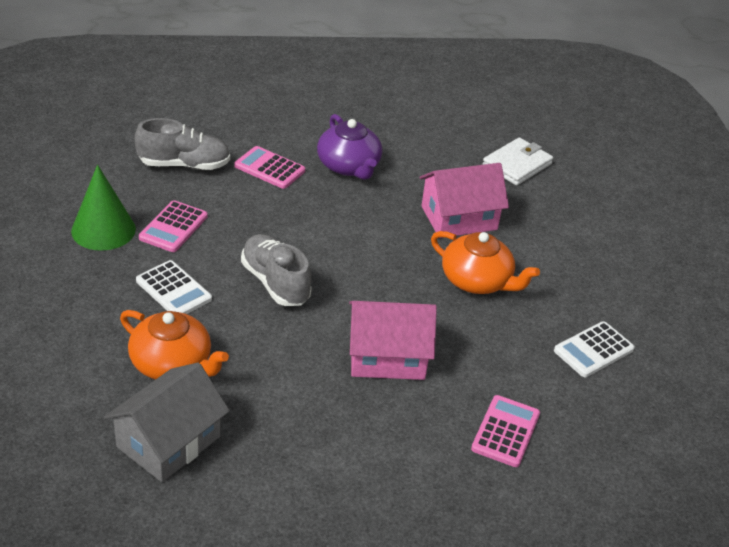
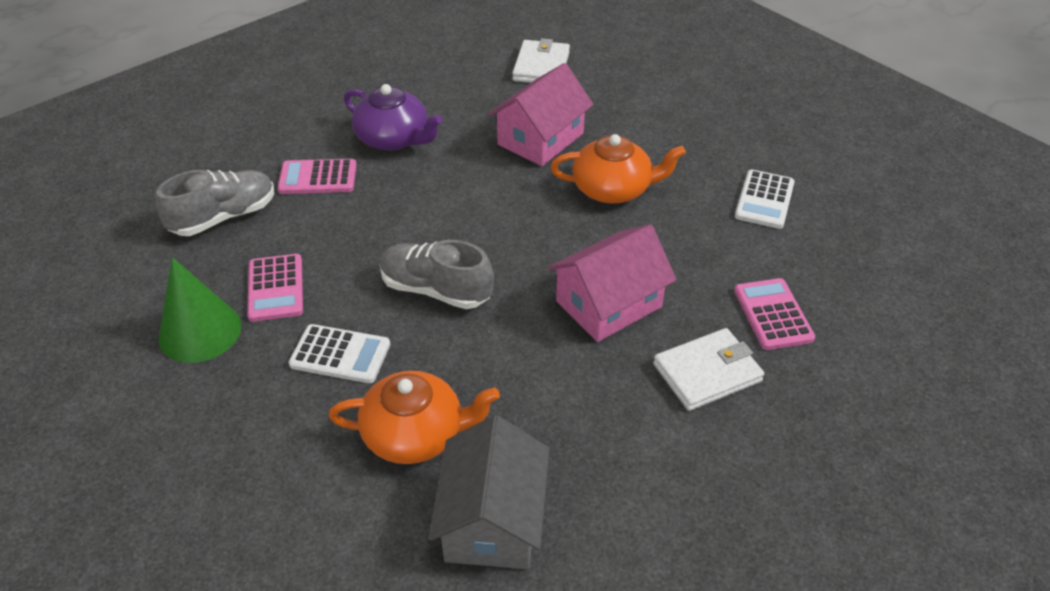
camera: 30 degrees left, 5 degrees up
none -> white wallet [653,328,764,411]

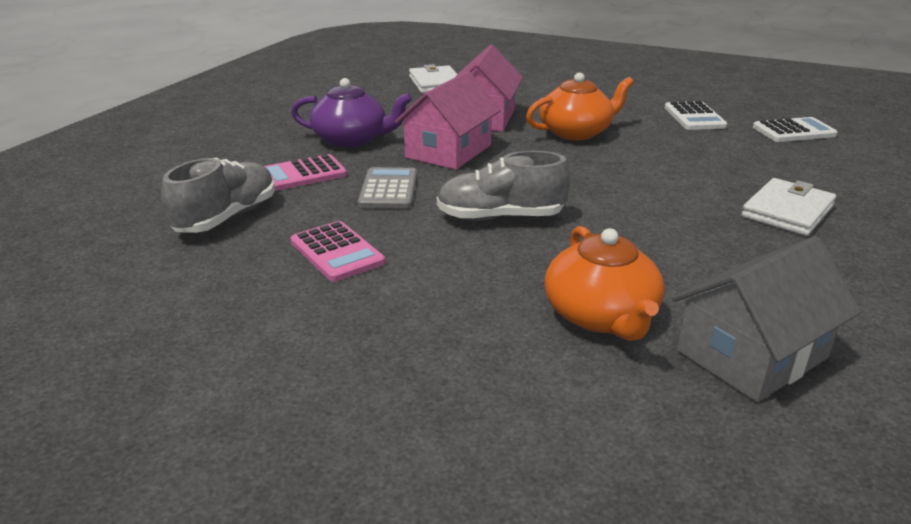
camera: 25 degrees left, 15 degrees down
green cone [158,257,241,363] -> none
white calculator [289,324,390,383] -> white calculator moved to [753,117,838,142]
orange teapot [329,371,500,464] -> orange teapot turned 105 degrees clockwise [545,226,665,341]
grey house [428,415,549,569] -> grey house turned 75 degrees clockwise [672,236,861,402]
pink house [548,225,677,342] -> pink house moved to [395,71,501,170]
pink calculator [734,278,815,350] -> none
none -> grey calculator [358,167,417,209]

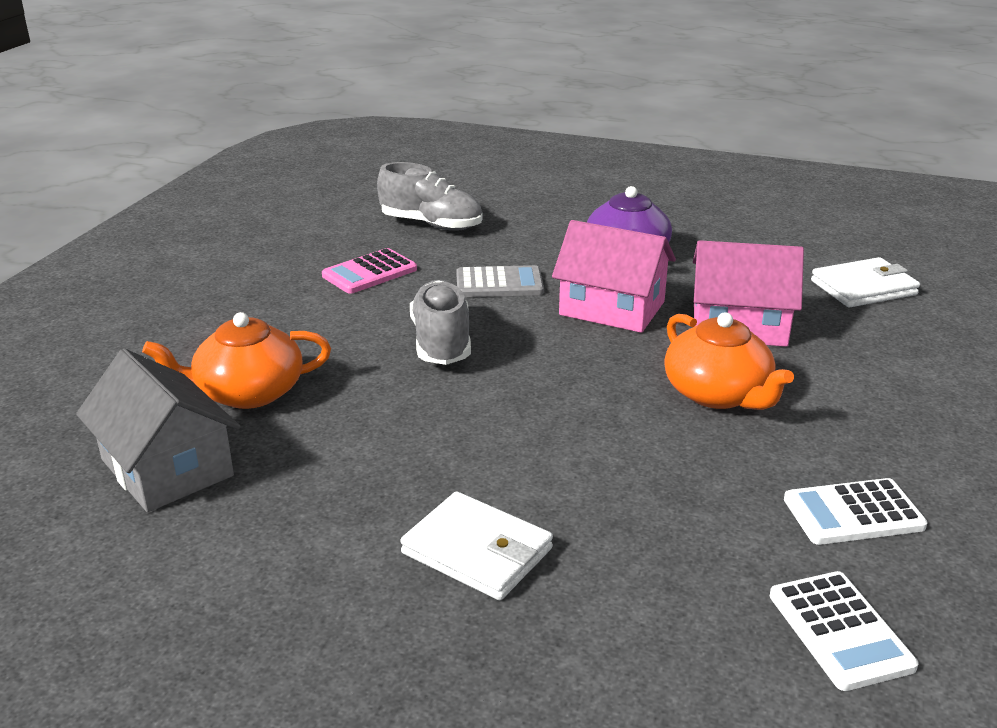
camera: 85 degrees right, 0 degrees up
pink calculator [264,154,347,191] -> none

